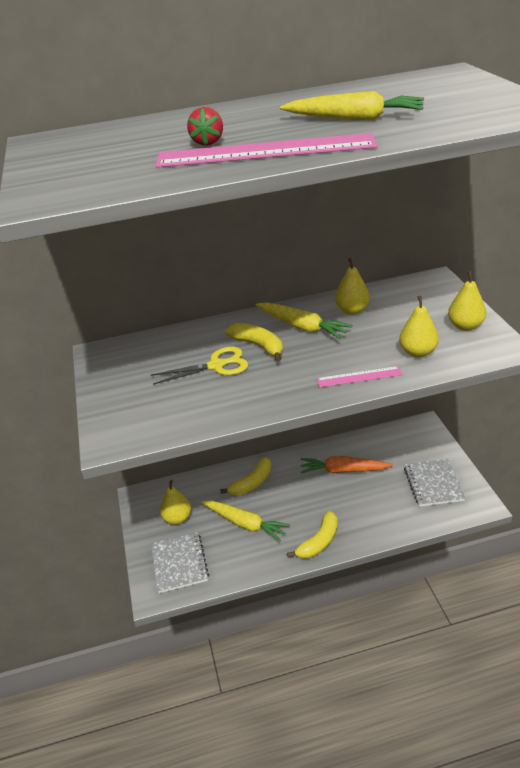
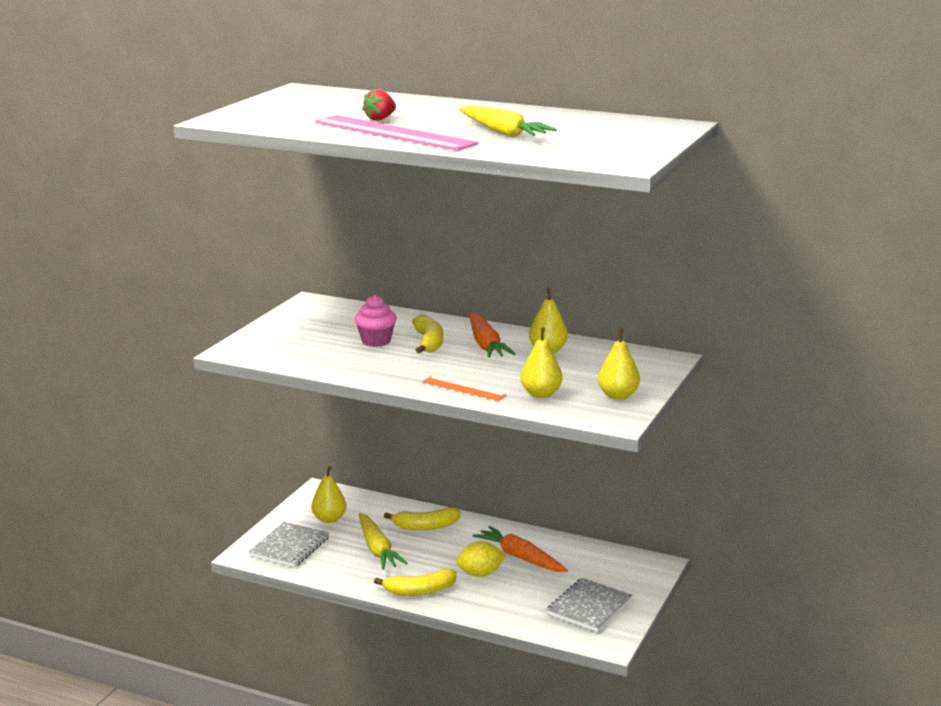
camera: 35 degrees right, 15 degrees down
yellow scissors [151,347,248,385] -> pink cupcake [355,295,397,347]
yellow carrot [256,302,353,339] -> orange carrot [469,312,515,358]
pink ruler [317,366,403,387] -> orange ruler [423,376,506,401]
none -> yellow lemon [456,541,506,577]

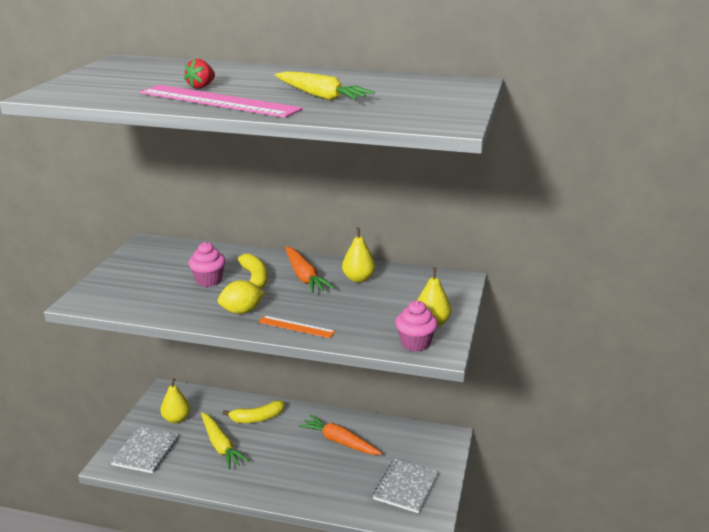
camera: 10 degrees left, 5 degrees up
yellow banana [374,569,456,596] -> none
yellow lemon [456,541,506,577] -> yellow lemon moved to [218,280,265,314]
yellow pear [520,327,562,398] -> none
none -> pink cupcake [396,301,438,352]

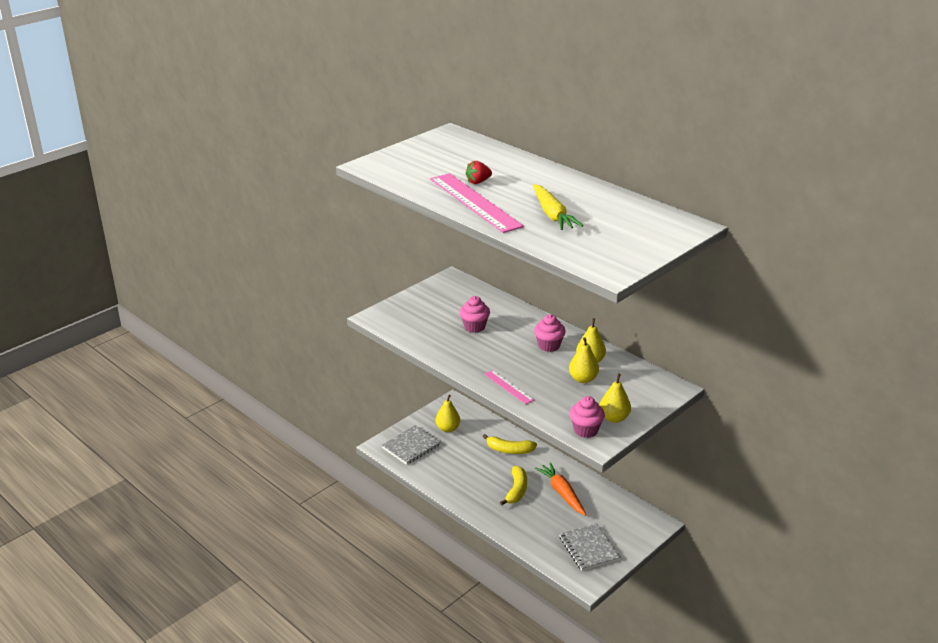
camera: 30 degrees right, 5 degrees up
yellow carrot [201,413,249,470] -> none
yellow lemon [218,280,265,314] -> none
yellow banana [238,253,268,289] -> yellow banana moved to [500,466,527,506]
orange ruler [258,315,336,338] -> pink ruler [484,370,534,404]
orange carrot [285,246,335,293] -> pink cupcake [534,314,566,352]
grey notebook [373,459,439,513] -> grey notebook turned 75 degrees counterclockwise [559,523,621,571]
none -> yellow pear [569,337,599,383]

